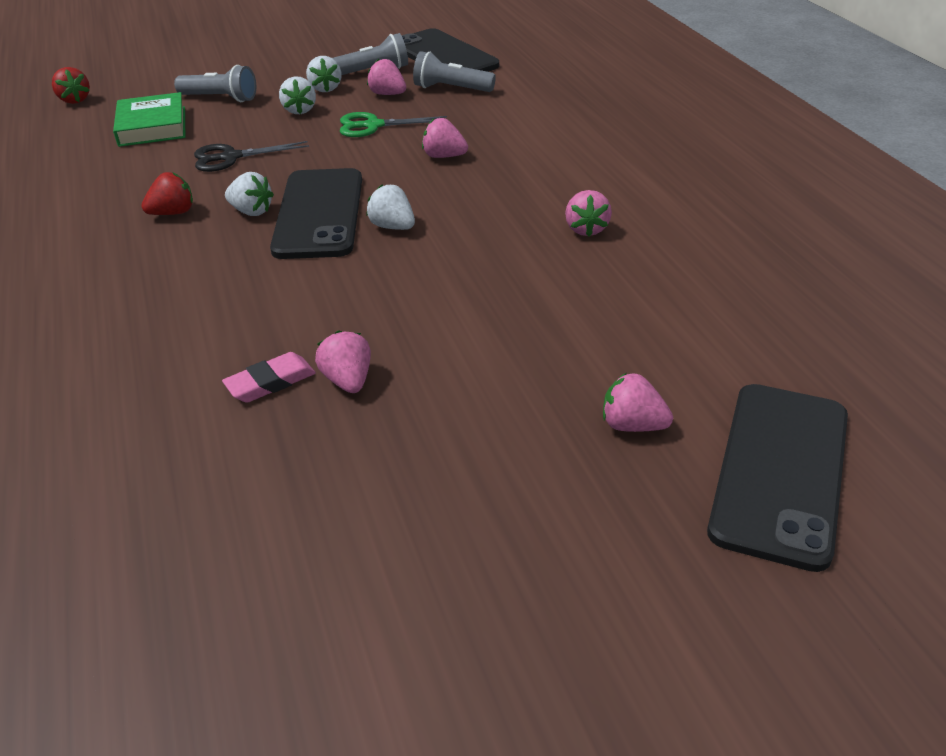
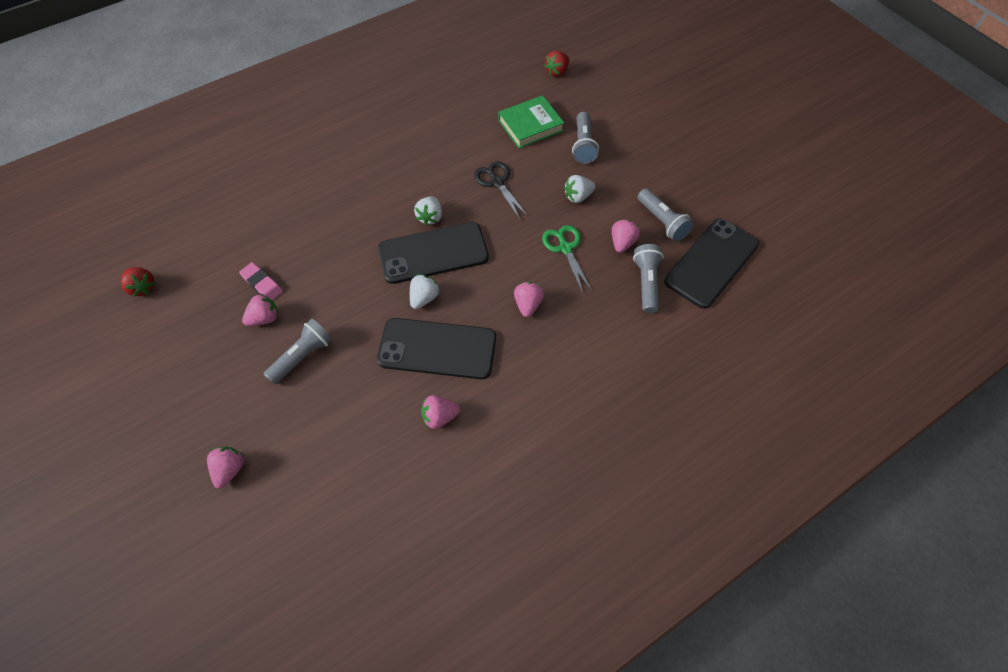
camera: 75 degrees right, 20 degrees up
red strawberry [141,172,193,215] -> red strawberry moved to [121,267,155,297]
white strawberry [306,56,341,92] -> none
black phone [707,384,848,572] -> black phone moved to [377,318,496,379]
none -> grey flashlight [264,319,333,385]

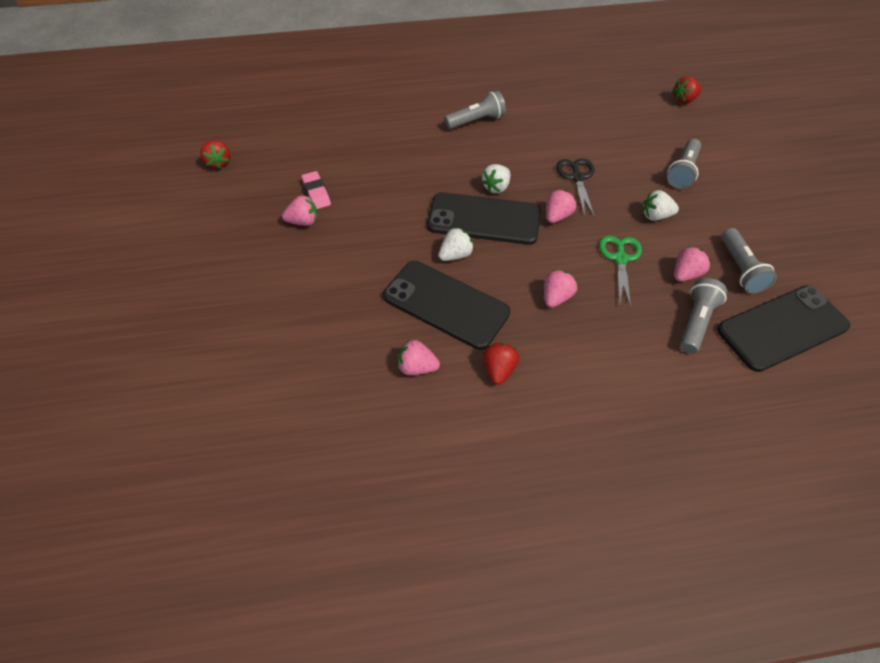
camera: 25 degrees right, 5 degrees down
pink strawberry [207,447,244,488] -> pink strawberry moved to [546,190,576,223]
grey flashlight [264,319,333,385] -> grey flashlight moved to [444,91,506,129]
green book [498,95,564,149] -> none
none -> red strawberry [483,343,519,385]

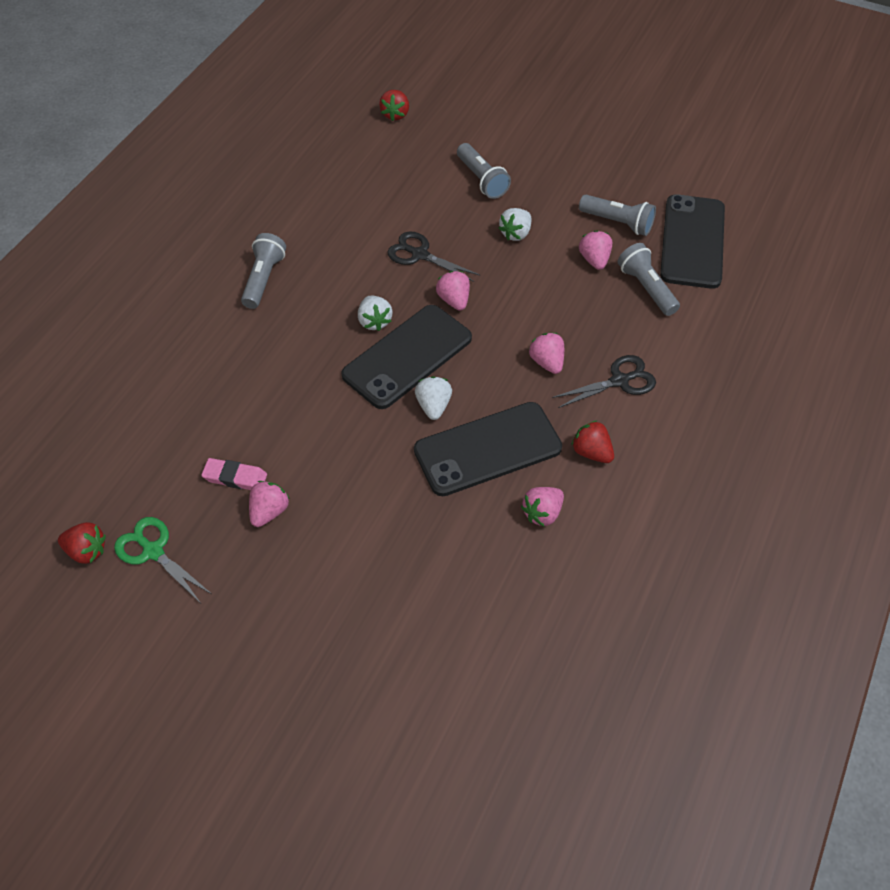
camera: 55 degrees left, 0 degrees up
green scissors [599,235,642,308] -> green scissors moved to [114,517,213,602]
none -> black scissors [552,355,656,408]

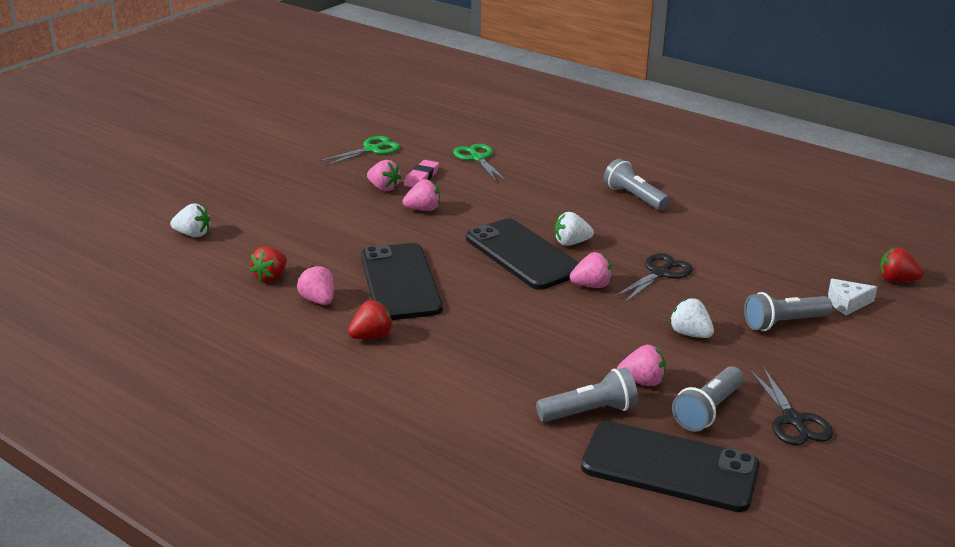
camera: 100 degrees right, 25 degrees down
red strawberry [58,522,106,564] -> red strawberry moved to [250,246,287,282]
grey flashlight [241,233,286,309] -> grey flashlight turned 150 degrees counterclockwise [604,159,670,210]
white strawberry [415,376,452,420] -> white strawberry moved to [170,203,210,237]
pink strawberry [529,333,564,374] -> pink strawberry moved to [403,179,440,211]
black scissors [552,355,656,408] -> black scissors moved to [750,367,833,445]
none -> green scissors [453,144,506,181]
none -> white cheese [828,279,877,315]

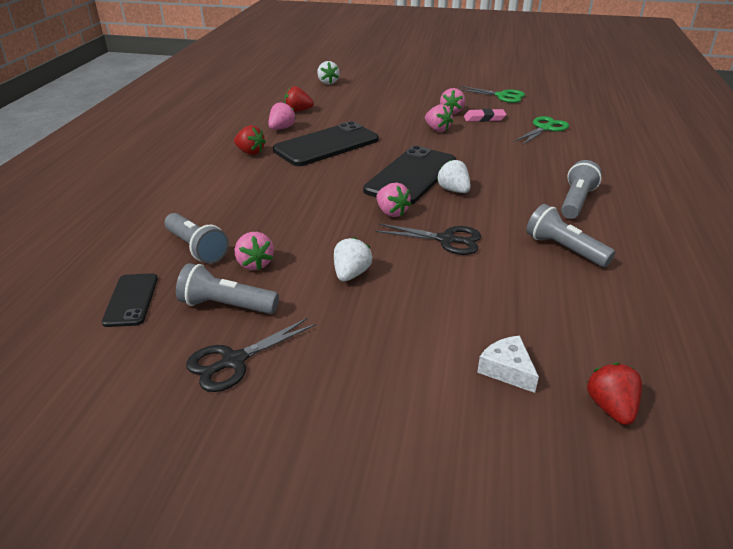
camera: 65 degrees right, 5 degrees up
black phone [581,421,760,512] -> black phone [102,273,158,327], size x0.52
grey flashlight [744,292,833,331] -> grey flashlight moved to [526,204,615,267]

